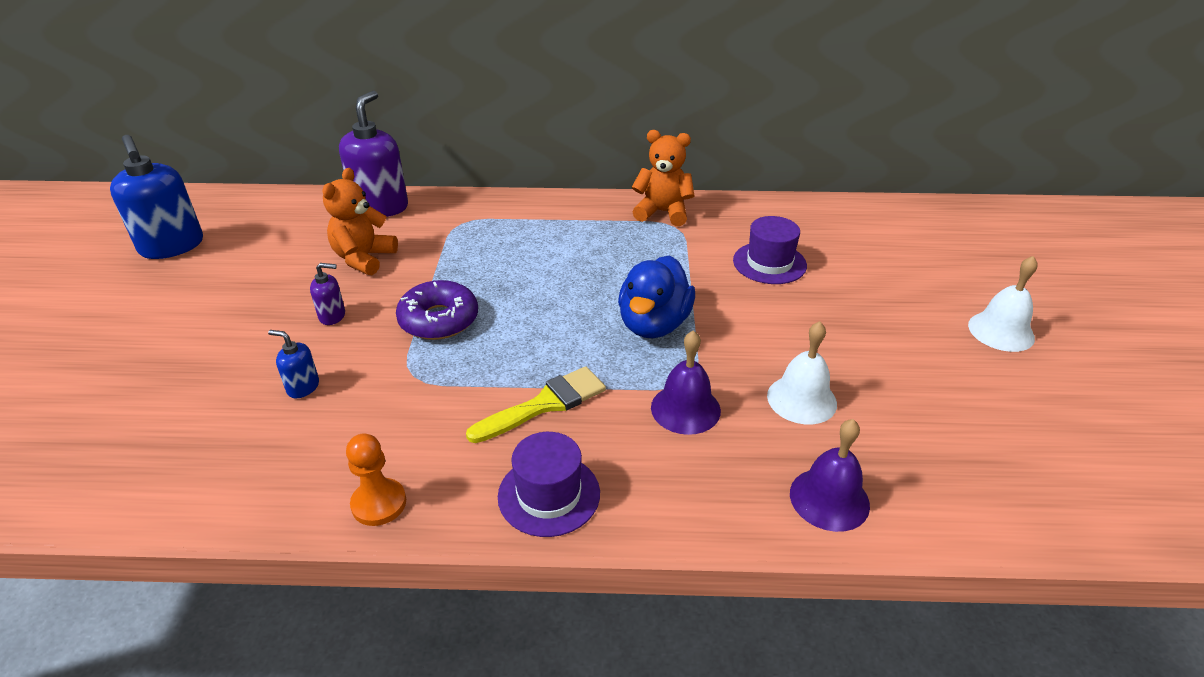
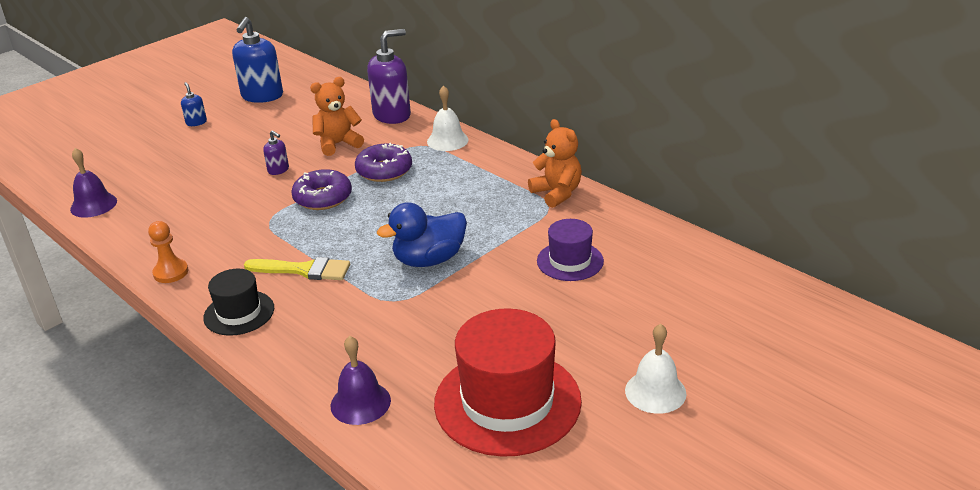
camera: 45 degrees right, 5 degrees down
blue soap dispenser [268,330,319,398] -> blue soap dispenser moved to [181,82,207,126]
purple hat [498,432,600,537] -> black hat [203,269,274,336]
purple bell [651,330,721,435] -> purple bell moved to [70,148,117,218]
white bell [767,321,837,425] -> white bell moved to [427,85,469,151]
none -> purple donut [355,143,412,182]
none -> red hat [434,308,582,457]

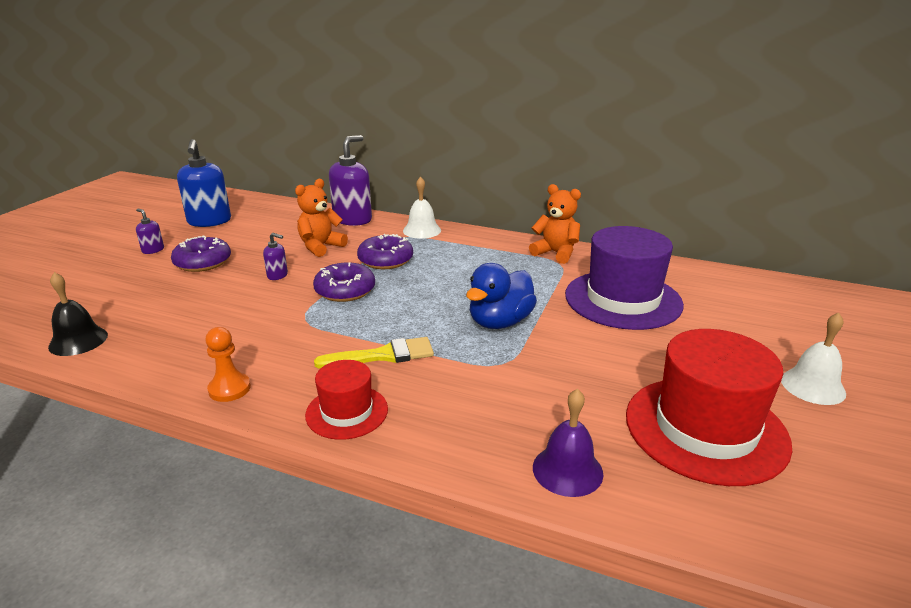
camera: 25 degrees left, 5 degrees down
purple bell [70,148,117,218] -> black bell [48,272,108,356]
blue soap dispenser [181,82,207,126] -> purple soap dispenser [136,209,164,254]
black hat [203,269,274,336] -> red hat [305,360,388,440]
purple hat [537,219,604,281] -> purple hat [565,226,684,330], size x1.84
none -> purple donut [171,235,231,272]

